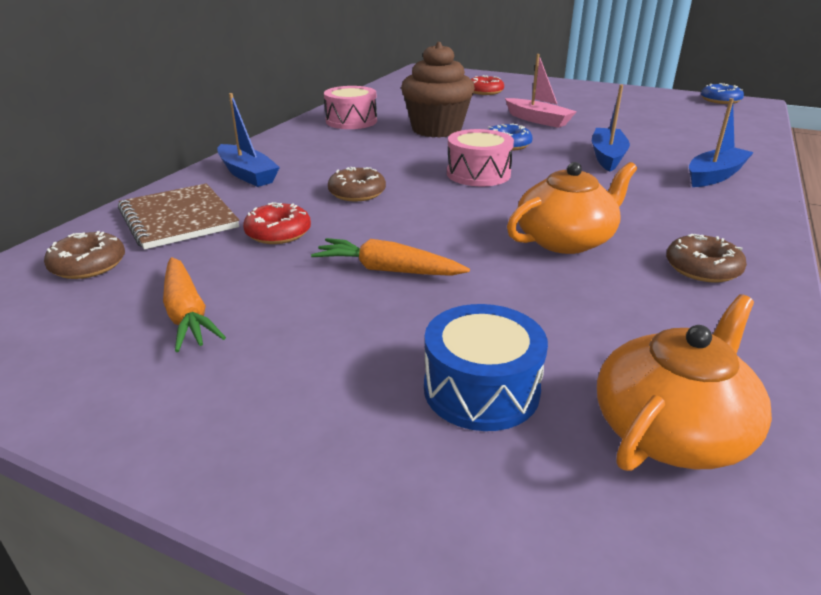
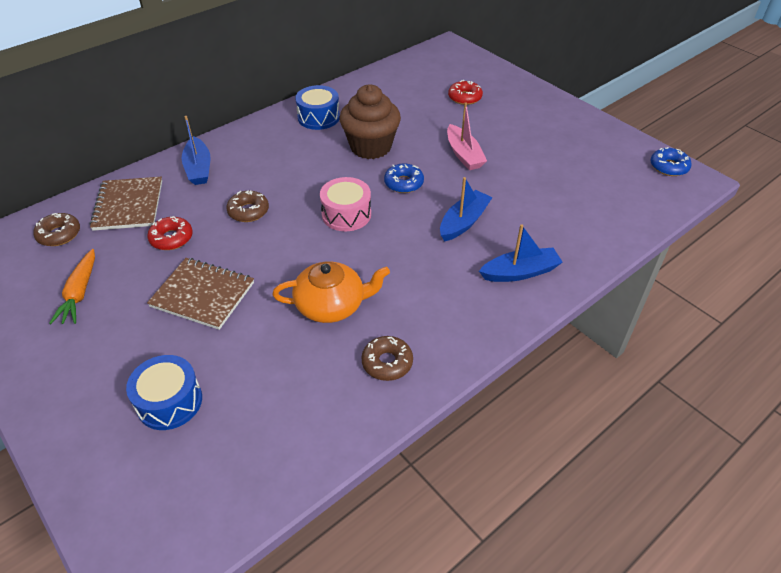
camera: 25 degrees right, 15 degrees up
orange carrot [311,238,470,276] -> brown notebook [147,258,254,330]
pink drum [324,86,377,129] -> blue drum [295,85,340,130]
orange teapot [597,295,772,471] -> none

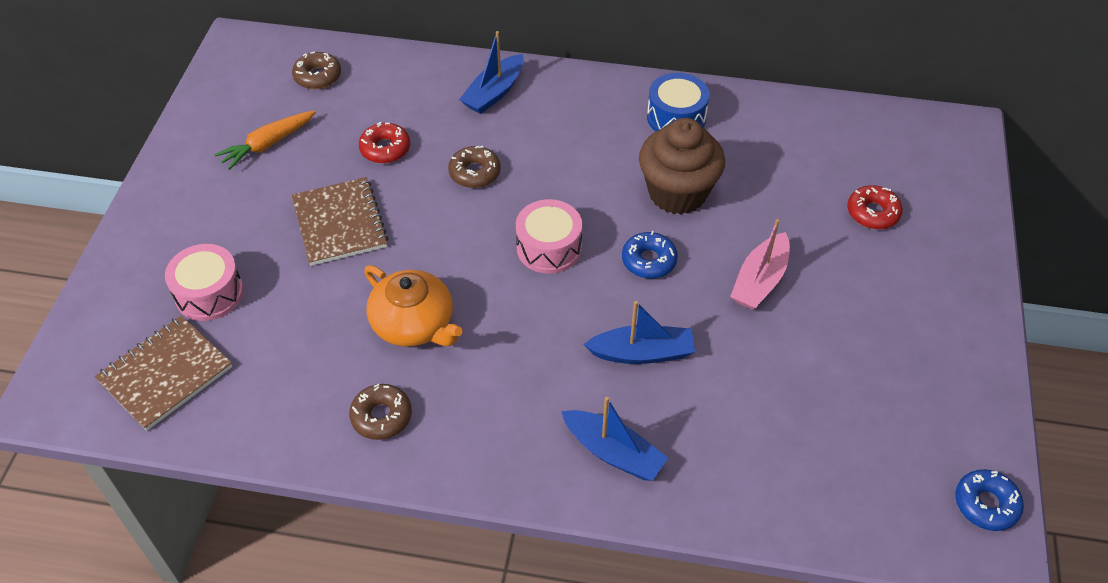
camera: 50 degrees right, 5 degrees up
brown notebook [89,177,162,231] -> brown notebook moved to [94,315,232,431]
blue drum [126,355,202,430] -> pink drum [165,244,244,321]

